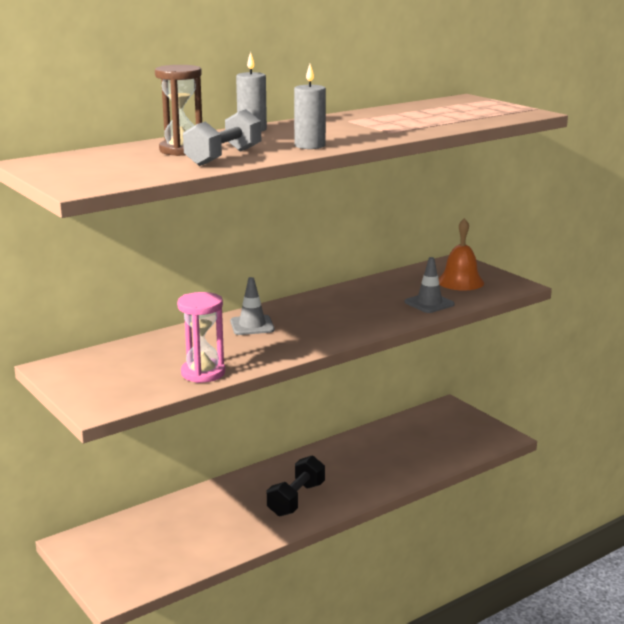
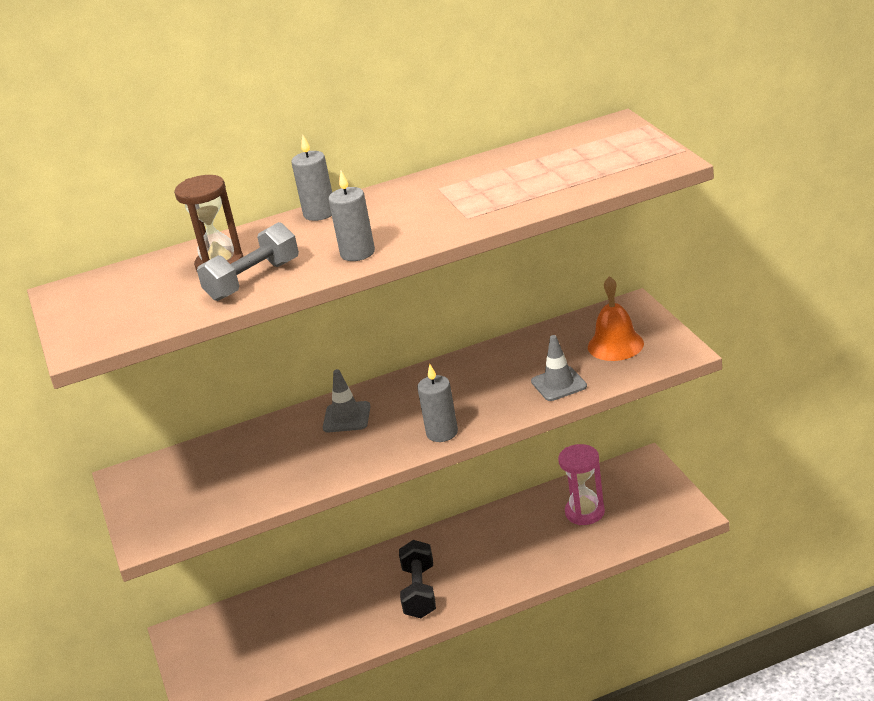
camera: 20 degrees right, 10 degrees up
pink hourglass [177,292,225,383] -> pink hourglass moved to [558,444,605,525]
black dumbbell [267,455,325,516] -> black dumbbell turned 45 degrees counterclockwise [399,540,436,618]
none -> grey candle [417,364,458,442]

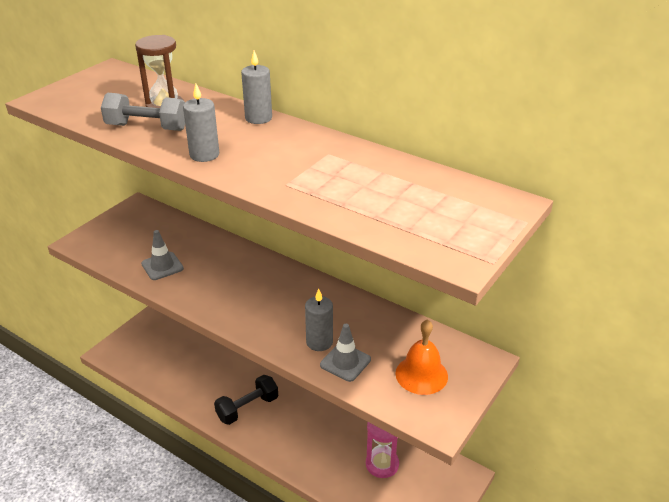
camera: 50 degrees right, 5 degrees up
grey traffic cone [323,369,371,432] -> grey traffic cone moved to [141,230,184,280]
grey candle [417,364,458,442] -> grey candle moved to [305,289,333,351]

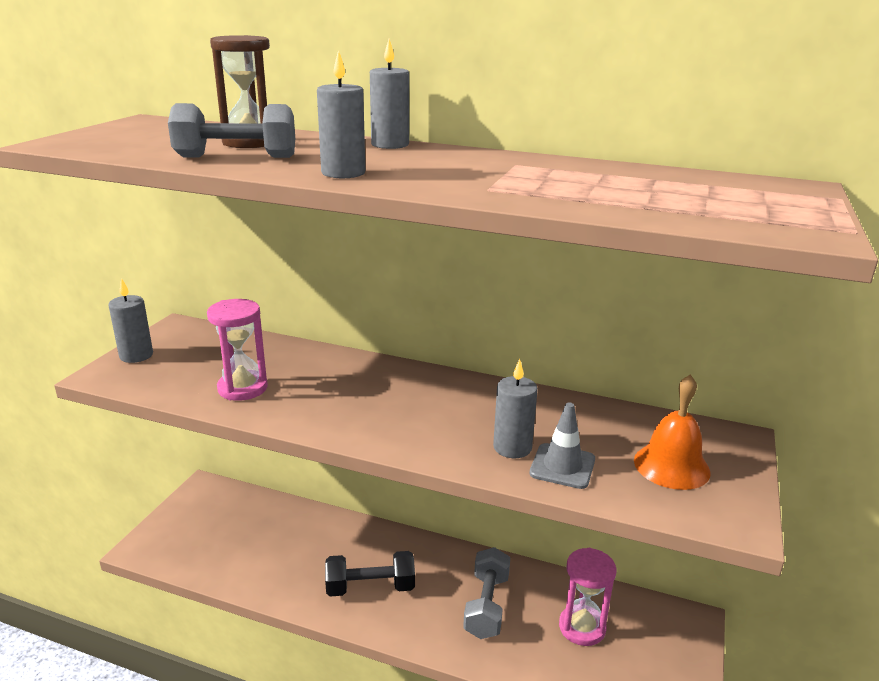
camera: 15 degrees left, 10 degrees down
grey traffic cone [141,230,184,280] -> pink hourglass [207,299,268,401]
black dumbbell [214,375,278,425] -> black dumbbell turned 45 degrees clockwise [325,551,415,596]
none -> grey candle [108,278,153,363]
none -> grey dumbbell [463,547,510,639]

